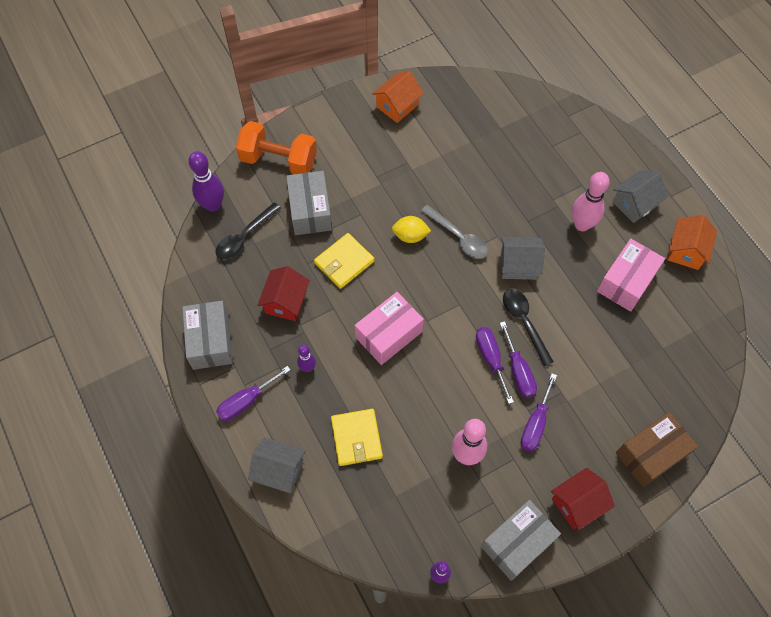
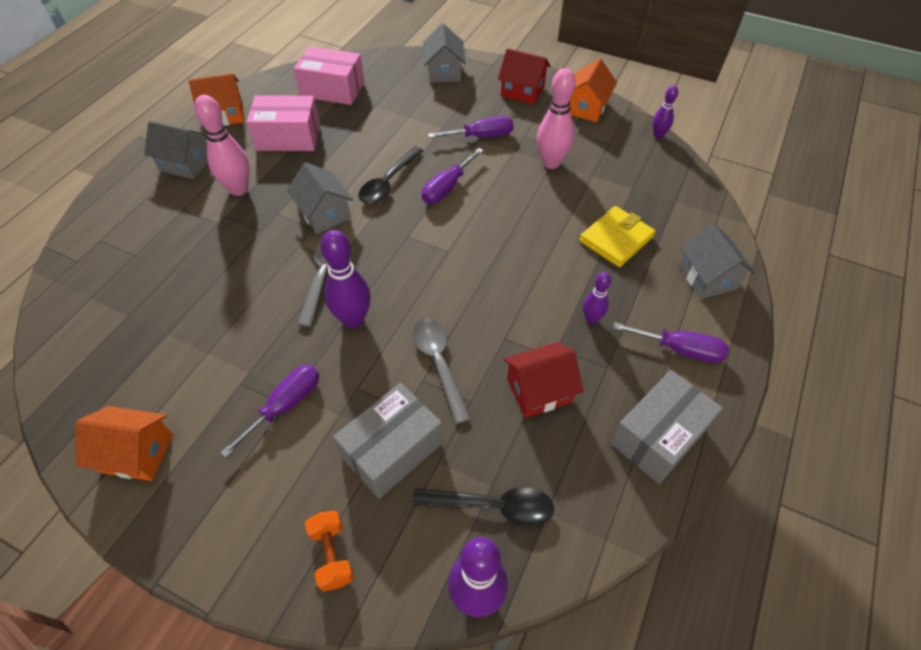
camera: 125 degrees left, 10 degrees down
orange dumbbell [236,121,317,174] -> orange dumbbell [305,511,354,591], size x0.51
yellow wallet [314,233,375,289] -> grey spoon [412,318,471,424]
pink box [355,292,424,365] -> pink box moved to [294,46,364,105]
yellow lemon [392,216,431,243] -> purple bowling pin [321,230,371,328]
grey box [481,500,561,581] -> orange house [569,58,617,122]
purple screwdriver [500,321,537,398] -> purple screwdriver moved to [220,364,319,458]
brown box [616,412,698,487] -> grey house [423,23,466,83]

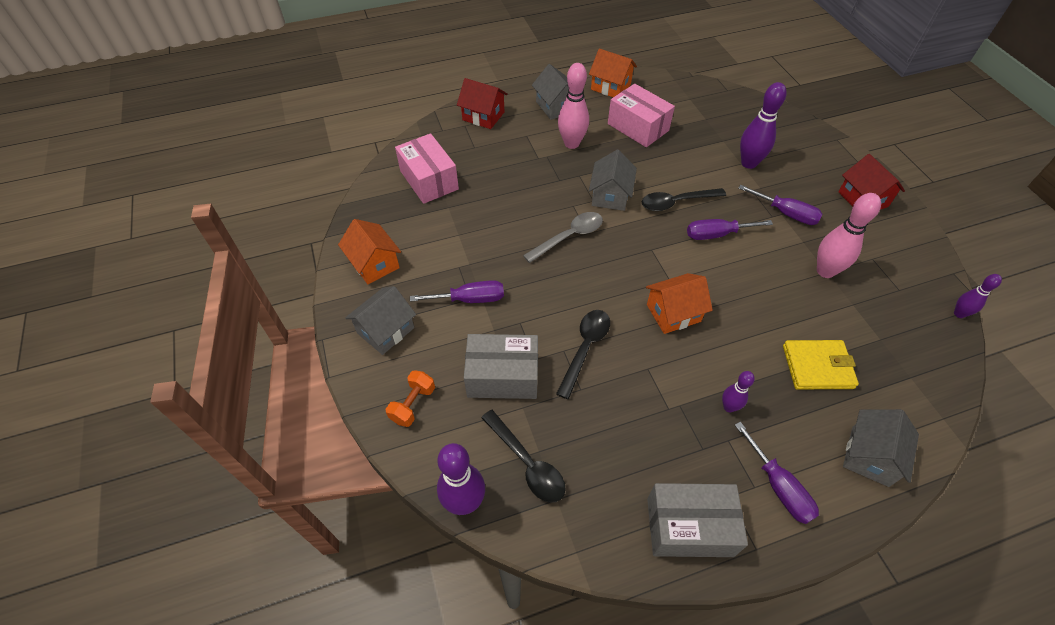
camera: 45 degrees right, 0 degrees up
pink box [294,46,364,105] -> pink box moved to [395,133,459,204]
purple bowling pin [321,230,371,328] -> purple bowling pin moved to [740,82,787,169]
grey spoon [412,318,471,424] -> black spoon [556,310,610,399]
grey house [423,23,466,83] -> grey house moved to [345,286,416,355]
red house [503,342,583,418] -> red house moved to [457,78,508,129]
orange house [569,58,617,122] -> orange house moved to [646,273,713,334]

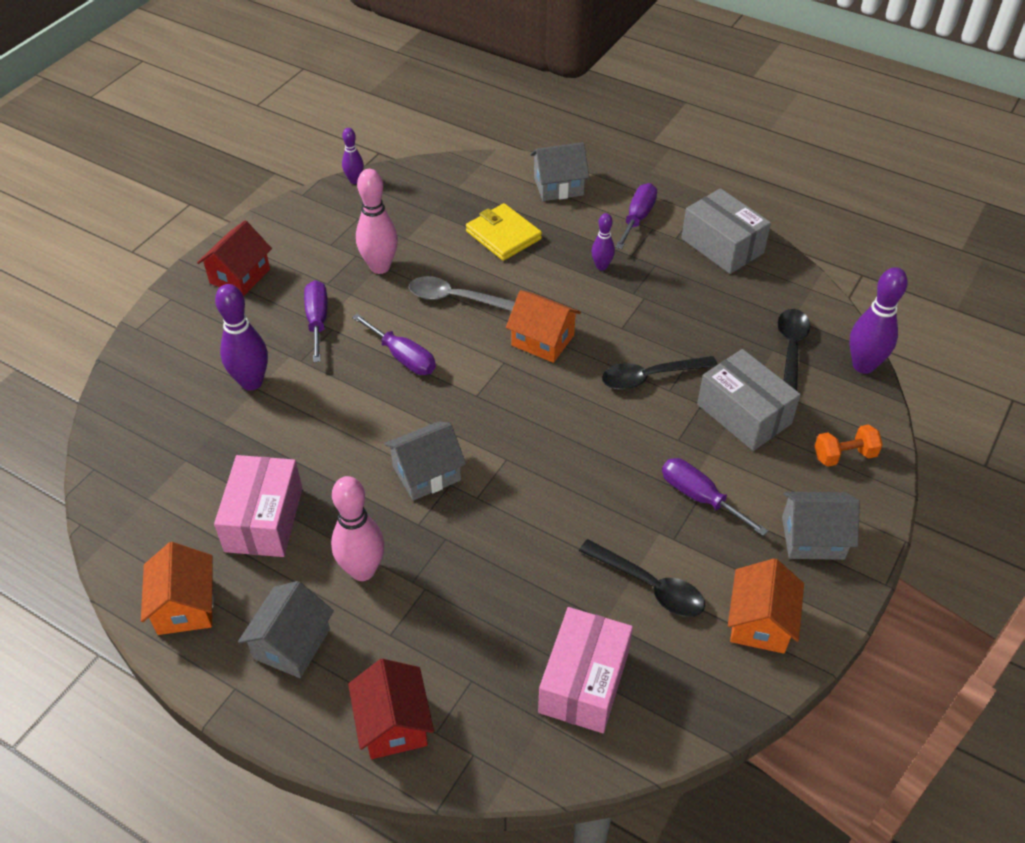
camera: 130 degrees left, 5 degrees down
grey spoon [523,212,603,263] -> grey spoon moved to [409,276,515,311]
black spoon [642,188,726,211] -> black spoon moved to [579,539,705,617]

